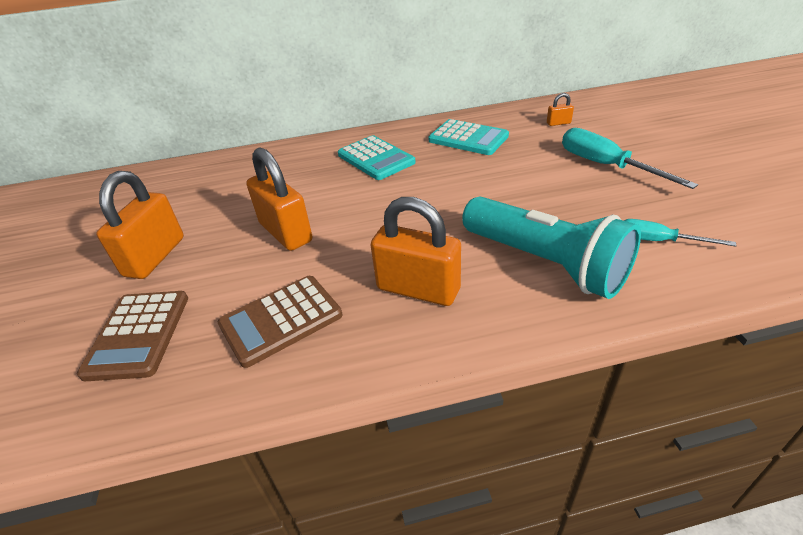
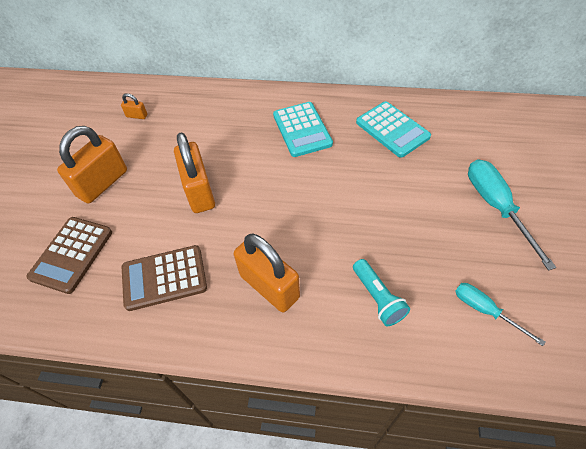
camera: 20 degrees right, 15 degrees up
turquoise flashlight [462,197,641,299] -> turquoise flashlight [353,259,410,326], size x0.50
orange padlock [547,93,574,126] -> orange padlock moved to [121,93,147,119]

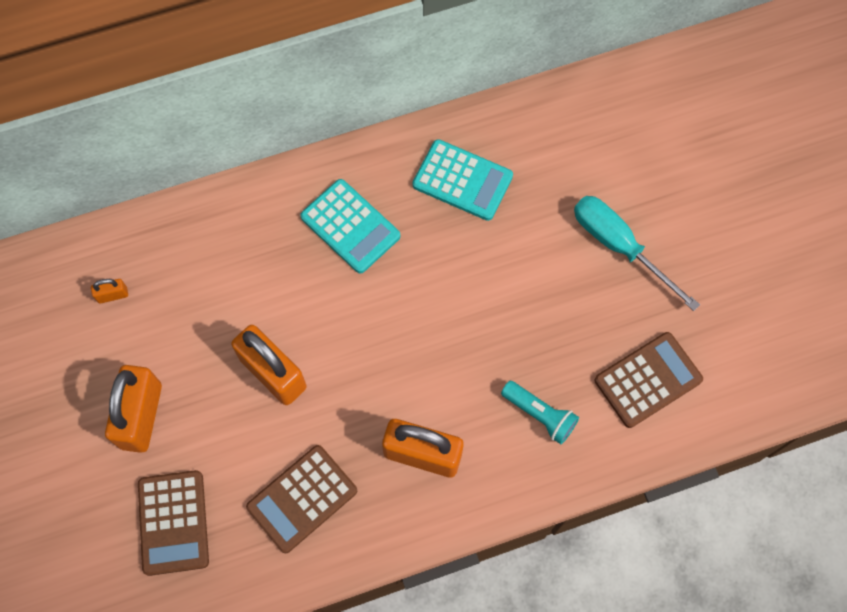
camera: 30 degrees left, 15 degrees up
turquoise screwdriver [455,283,545,346] -> brown calculator [595,332,703,428]

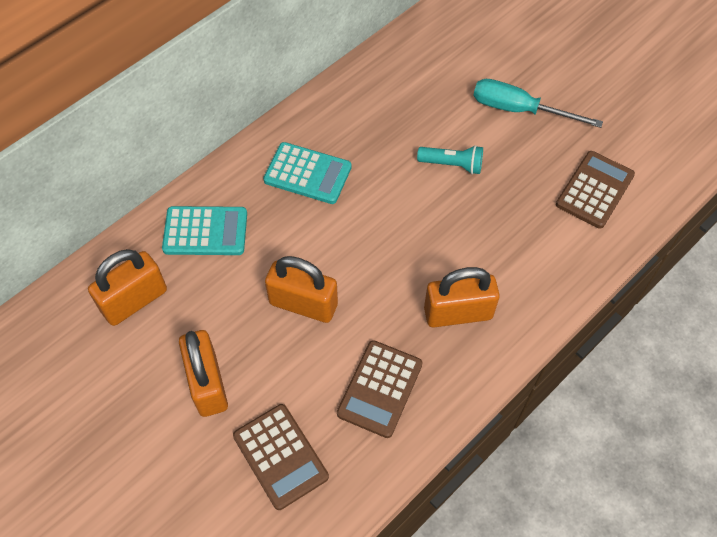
camera: 25 degrees left, 10 degrees down
orange padlock [91,279,128,304] -> orange padlock [88,249,167,326], size x2.31
turquoise calculator [413,139,513,221] -> turquoise calculator moved to [162,206,247,255]
turquoise flashlight [501,381,579,444] -> turquoise flashlight moved to [417,145,483,174]

